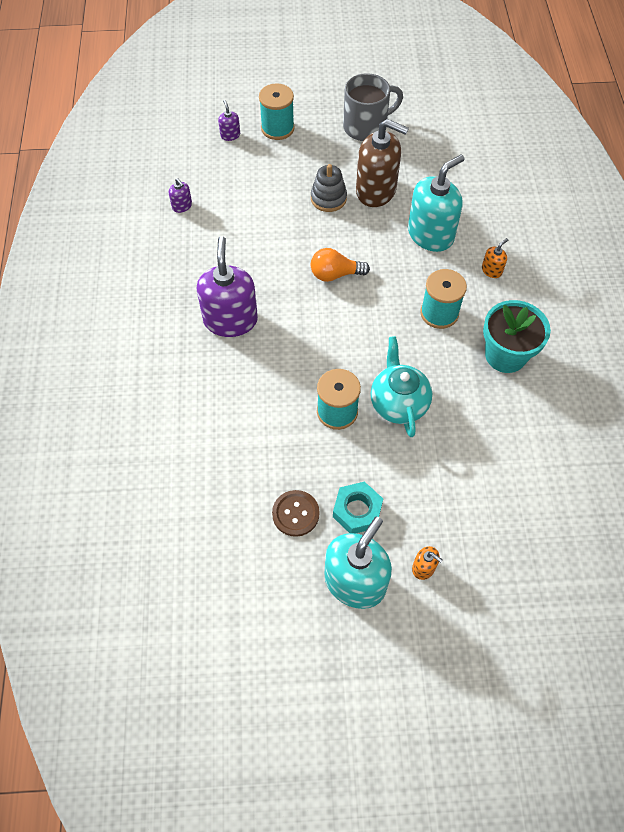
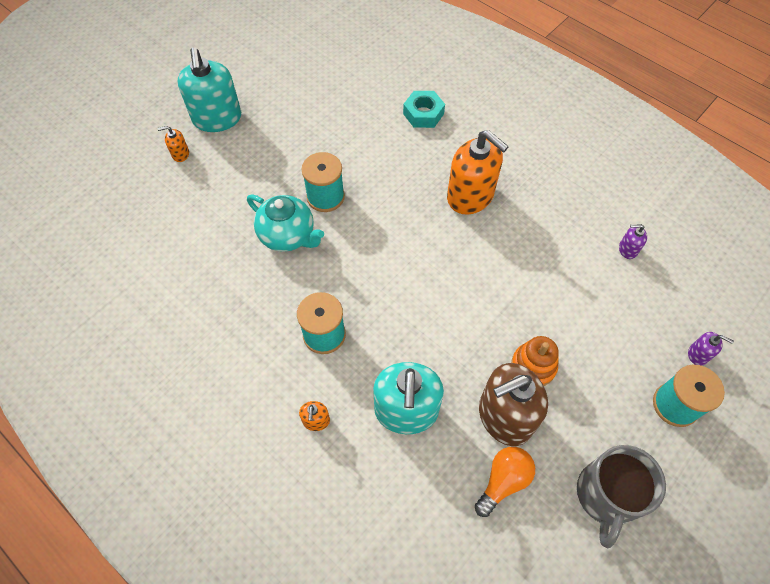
camera: 135 degrees right, 0 degrees up
purple soap dispenser [197,236,258,337] -> orange soap dispenser [447,130,509,215]
brown button [272,490,320,537] -> none
grey stacking toy [311,164,347,212] -> orange stacking toy [511,336,559,386]
orange light bulb [311,248,370,282] -> orange light bulb moved to [475,447,535,517]
turquoise nut [333,481,383,533] -> turquoise nut moved to [403,91,445,128]
turquoise flower pot [483,300,551,373] -> none

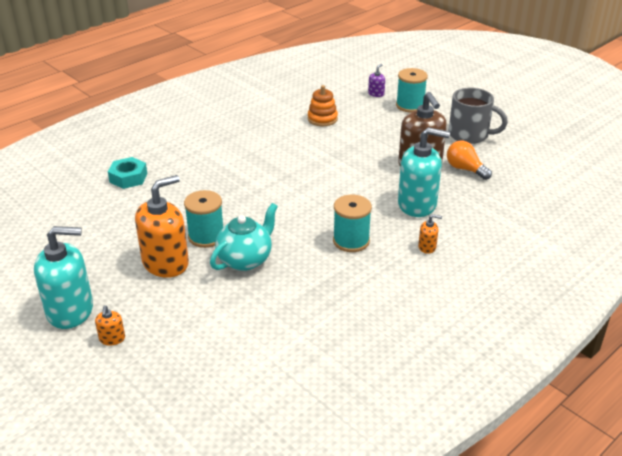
camera: 85 degrees left, 25 degrees down
orange soap dispenser [447,130,509,215] -> orange soap dispenser moved to [135,175,189,278]
orange stacking toy [511,336,559,386] -> orange stacking toy moved to [308,85,338,126]
purple soap dispenser [619,224,647,259] -> none

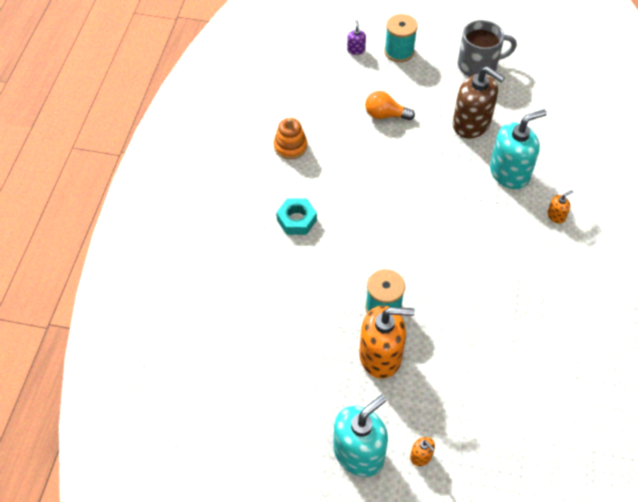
camera: 35 degrees left, 20 degrees up
turquoise nut [108,157,147,189] -> turquoise nut moved to [276,198,317,235]
orange soap dispenser [135,175,189,278] -> orange soap dispenser turned 75 degrees clockwise [359,306,415,379]
turquoise teapot [210,203,278,271] -> none
orange stacking toy [308,85,338,126] -> orange stacking toy moved to [274,118,307,159]
turquoise spool [333,195,372,252] -> none
orange light bulb [447,141,492,180] -> orange light bulb moved to [365,91,415,120]

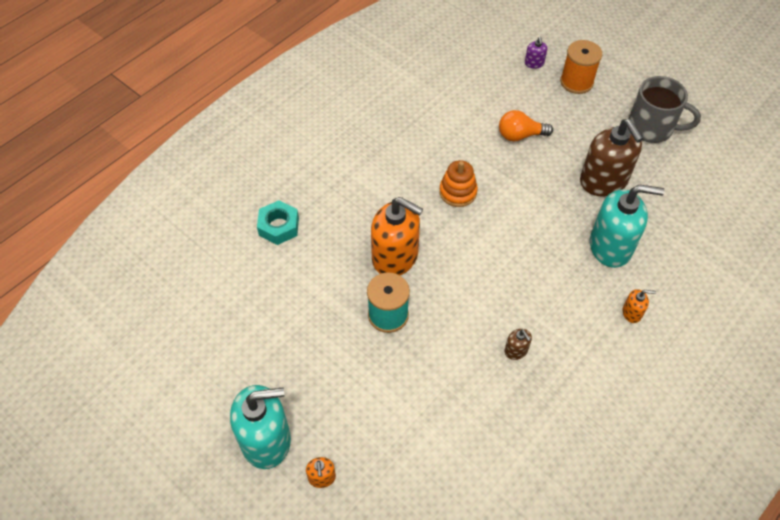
camera: 30 degrees right, 0 degrees up
orange stacking toy [274,118,307,159] -> orange stacking toy moved to [439,160,478,207]
turquoise nut [276,198,317,235] -> turquoise nut moved to [257,200,299,245]
purple soap dispenser [347,20,366,55] -> purple soap dispenser turned 150 degrees clockwise [525,37,547,69]
orange soap dispenser [359,306,415,379] -> orange soap dispenser moved to [371,197,423,275]
orange light bulb [365,91,415,120] -> orange light bulb turned 45 degrees counterclockwise [499,110,553,142]
turquoise spool [384,14,418,62] -> orange spool [560,40,602,94]
none -> brown soap dispenser [505,329,532,360]

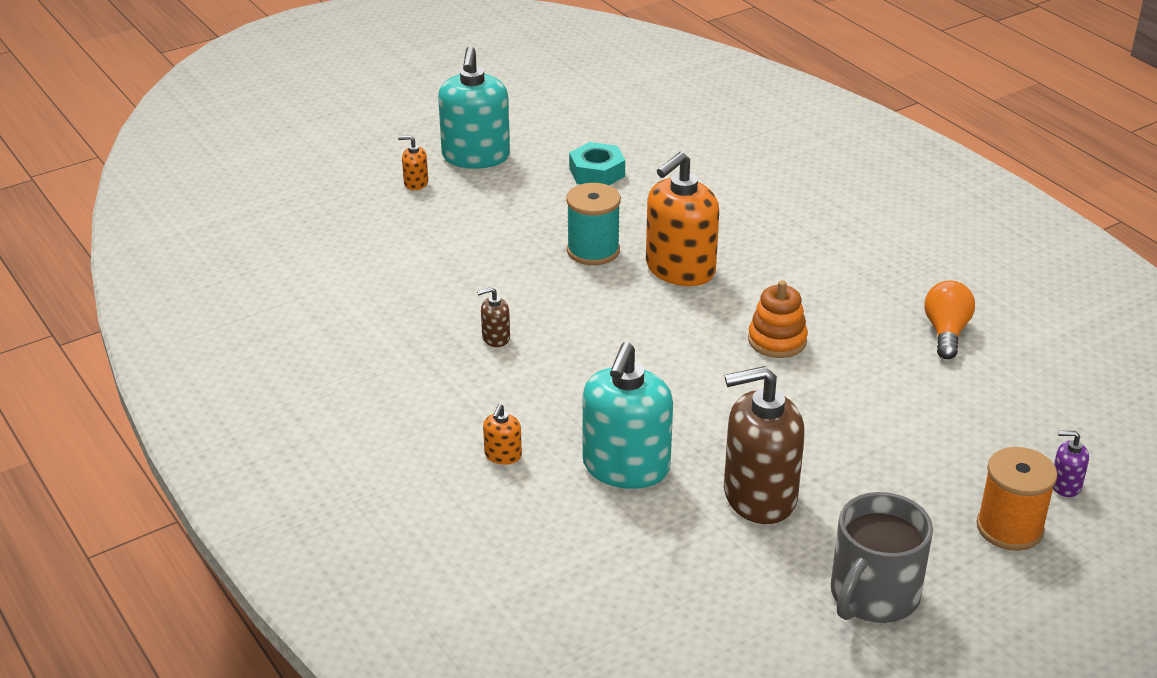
camera: 105 degrees right, 20 degrees down
turquoise nut [257,200,299,245] -> turquoise nut moved to [569,142,625,185]
orange light bulb [499,110,553,142] -> orange light bulb moved to [924,281,975,359]

